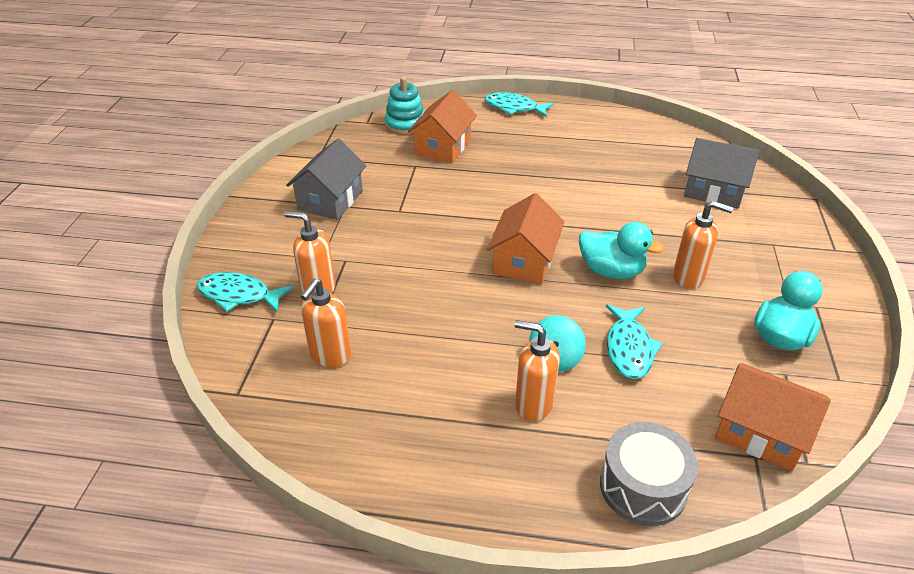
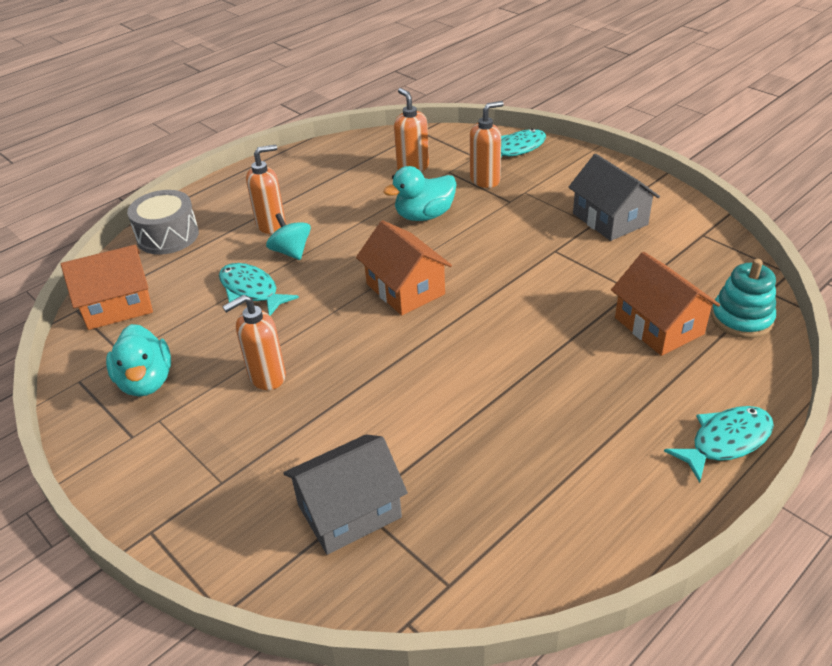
camera: 130 degrees right, 0 degrees up
turquoise duck [579,222,664,279] -> turquoise duck moved to [383,166,457,221]

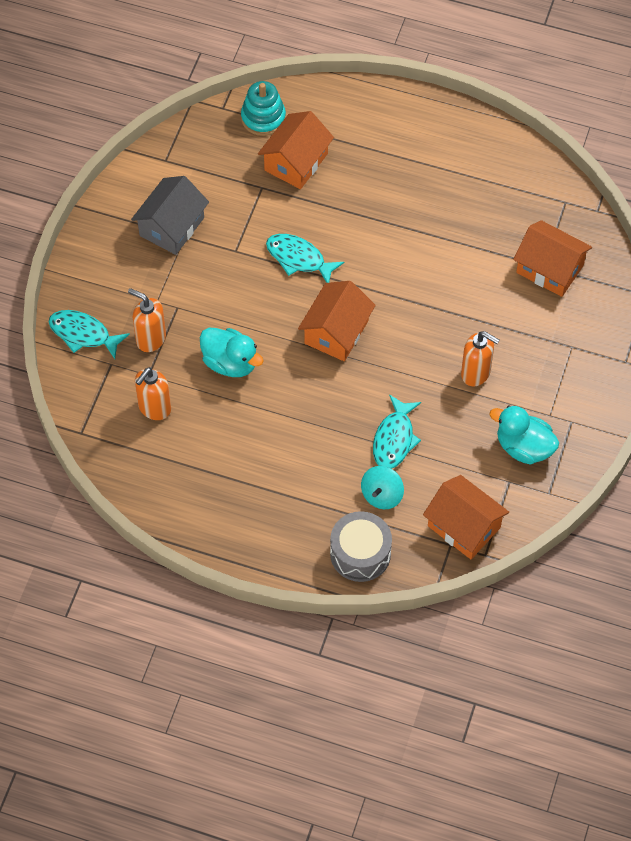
camera: 120 degrees left, 20 degrees up
turquoise duck [106,324,171,396] -> turquoise duck turned 105 degrees counterclockwise [489,405,559,464]
orange soap dispenser [246,144,286,234] -> none
turquoise spinning top [266,213,311,260] -> turquoise spinning top moved to [361,466,404,509]
grey house [283,435,408,555] -> orange house [513,220,592,297]
turquoise fish [664,406,774,483] -> turquoise fish moved to [266,234,344,283]

